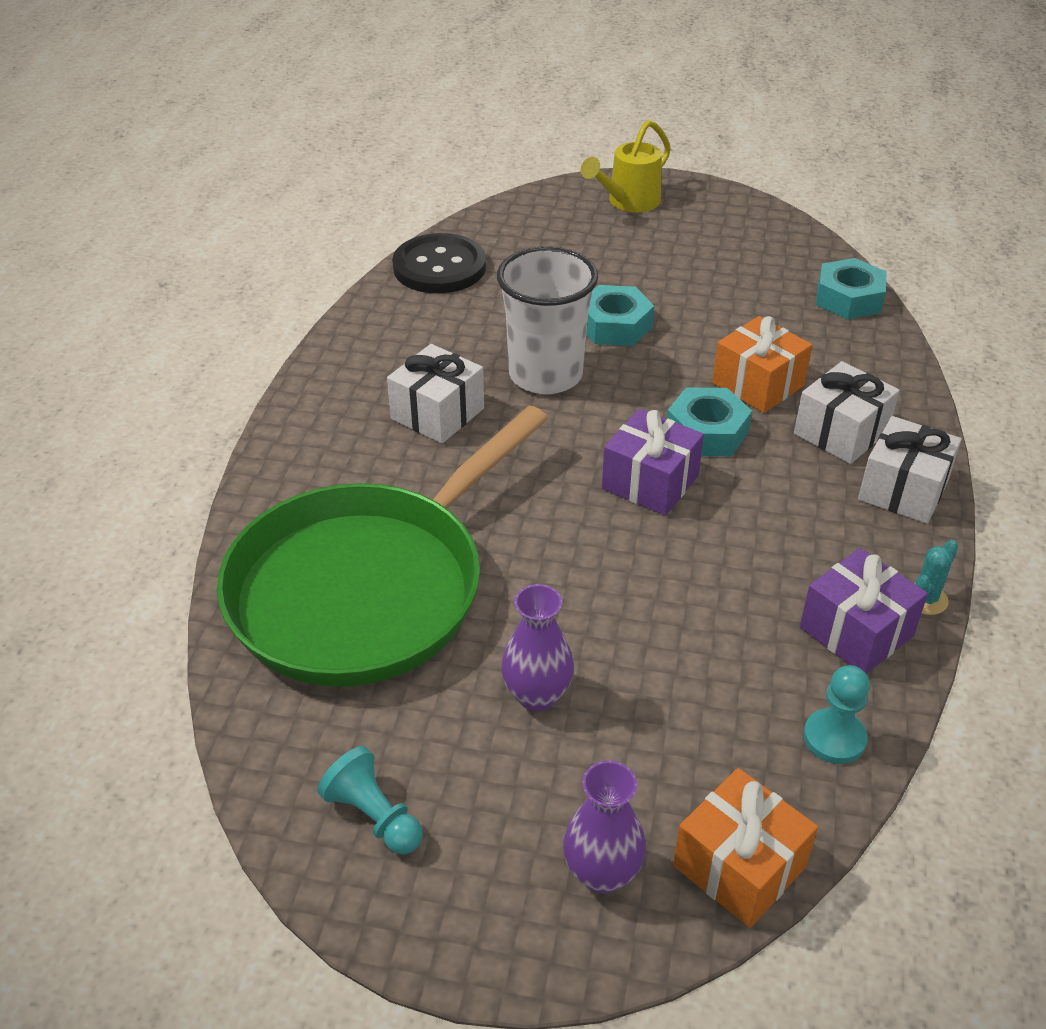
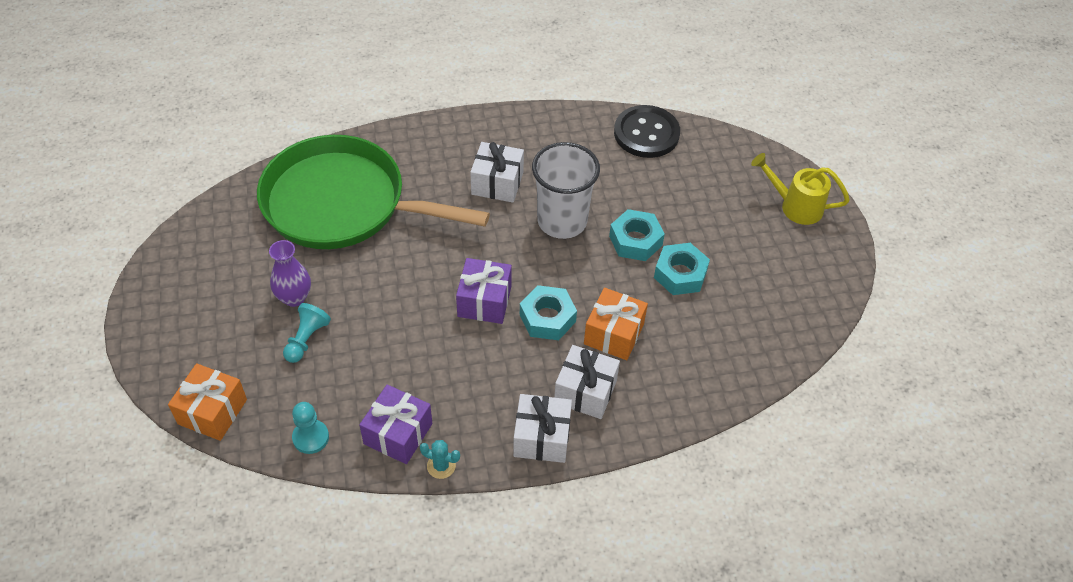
camera: 65 degrees right, 10 degrees up
turquoise pawn [317,746,423,855] -> turquoise pawn moved to [283,303,331,363]
purple vase [563,761,646,894] -> none
turquoise nut [816,258,887,319] -> turquoise nut moved to [654,243,710,295]

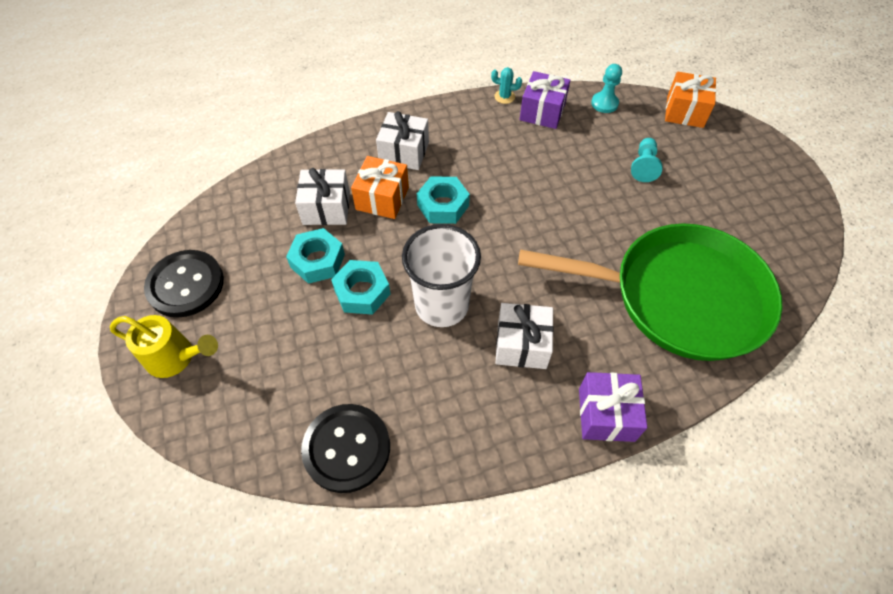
camera: 175 degrees right, 5 degrees up
purple vase [269,240,311,307] -> none
purple gift [456,258,512,324] -> purple gift moved to [579,372,647,442]
white gift [513,394,572,463] -> white gift moved to [295,168,350,225]
none -> black button [144,250,224,318]

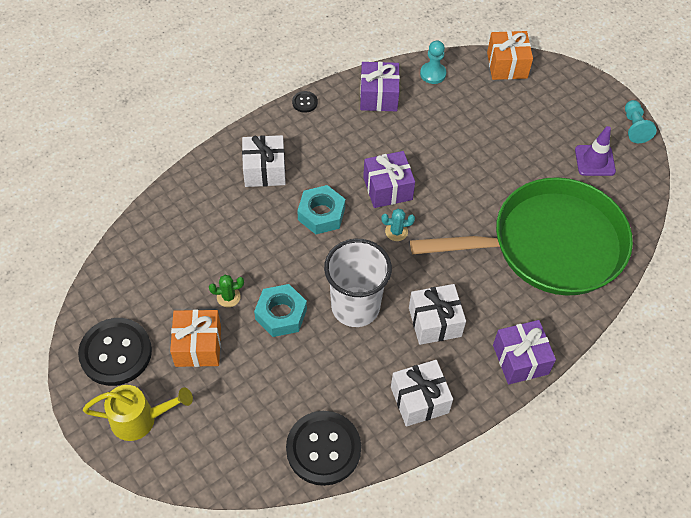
camera: 20 degrees left, 0 degrees up
turquoise nut [286,228,345,284] -> green cactus [209,275,244,307]
white gift [295,168,350,225] -> white gift moved to [391,360,453,427]
orange gift [351,156,409,219] -> orange gift moved to [170,310,221,367]
turquoise cactus [491,67,522,104] -> turquoise cactus moved to [381,209,415,241]
turquoise pawn [631,138,662,182] -> turquoise pawn moved to [625,100,657,143]
none -> black button [292,91,318,113]
none -> purple gift [363,151,415,208]
none -> purple traffic cone [575,126,616,176]

